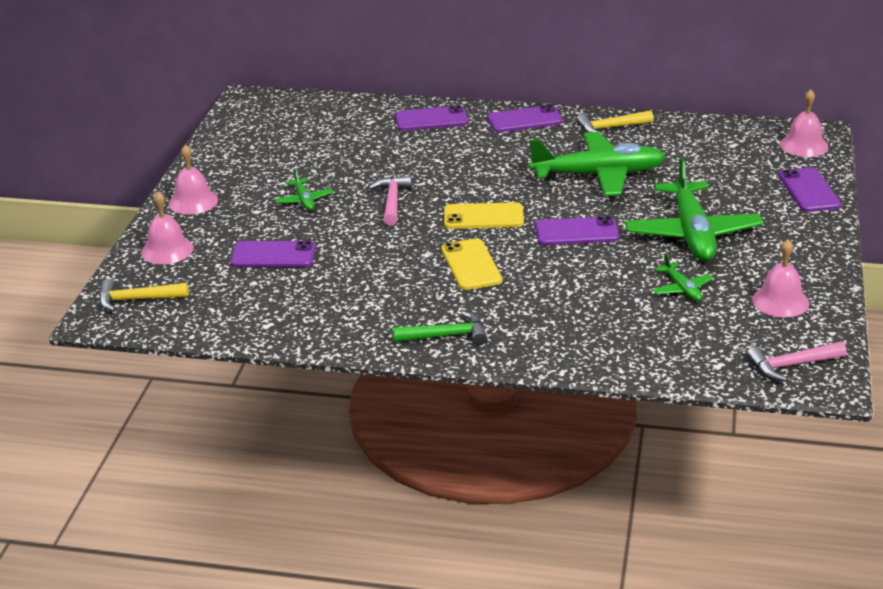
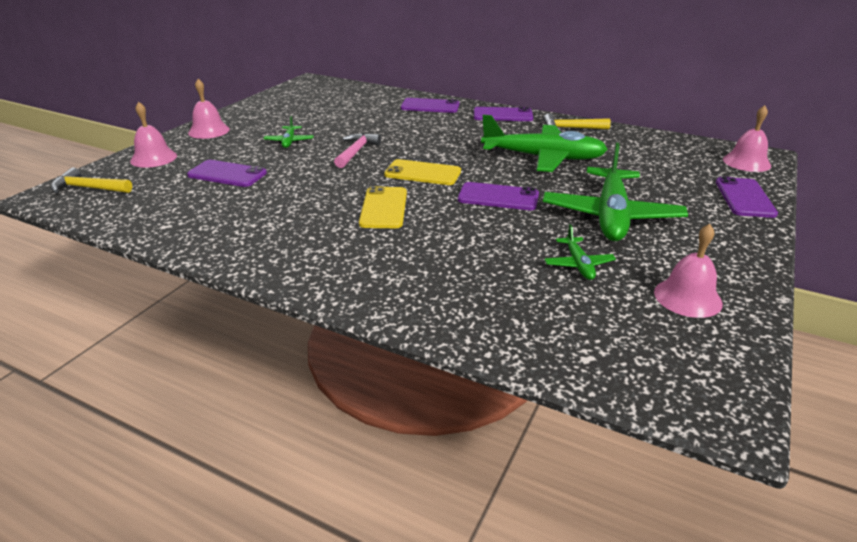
camera: 15 degrees right, 0 degrees up
green hammer [392,311,487,345] -> none
pink hammer [746,341,847,382] -> none

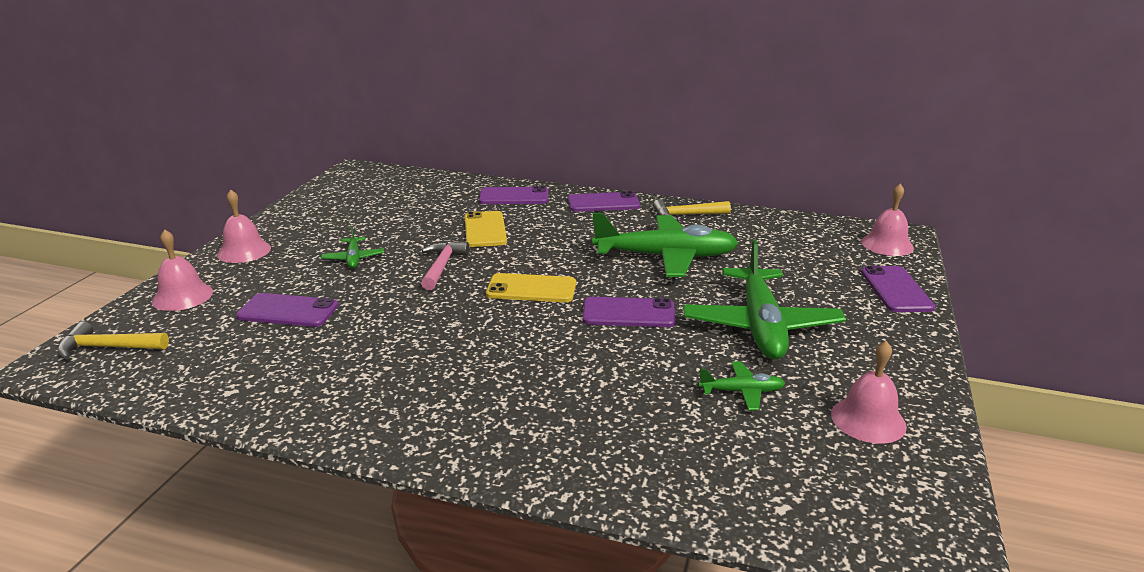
camera: 10 degrees left, 5 degrees down
yellow phone [359,186,407,228] -> yellow phone moved to [465,211,507,247]
green plane [544,224,616,280] -> green plane turned 75 degrees counterclockwise [698,361,785,410]

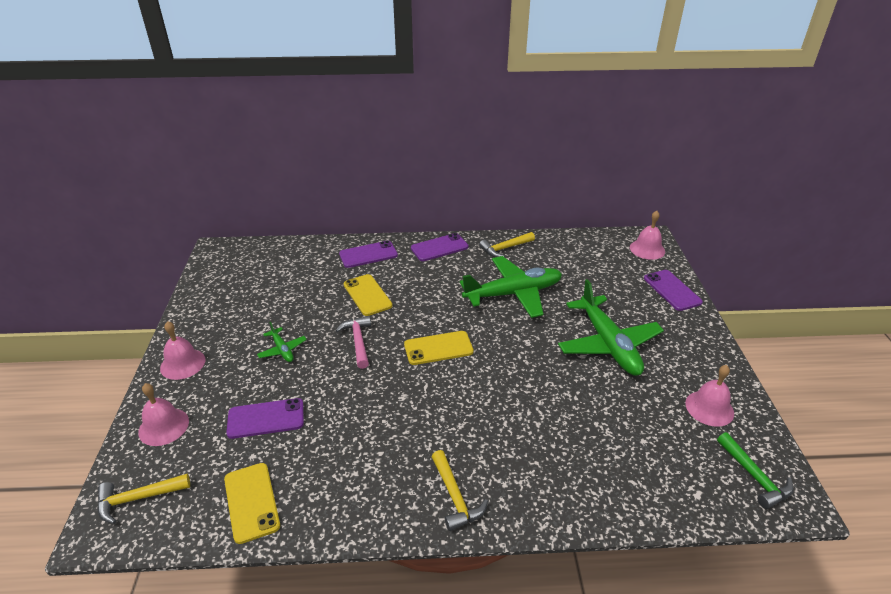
camera: 20 degrees left, 10 degrees up
purple phone [583,297,676,327] -> none
green plane [698,361,785,410] -> none
none -> yellow phone [224,463,280,544]
none -> yellow hammer [432,450,488,531]
none -> green hammer [717,432,794,509]

